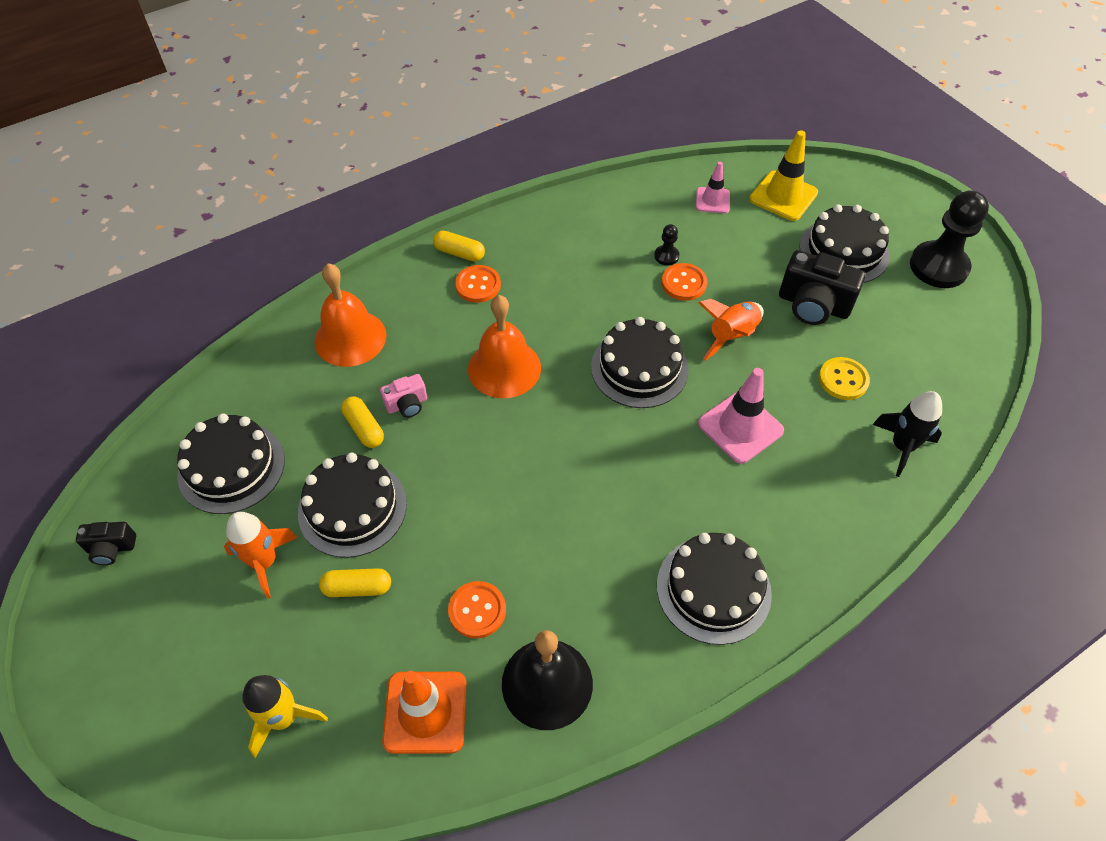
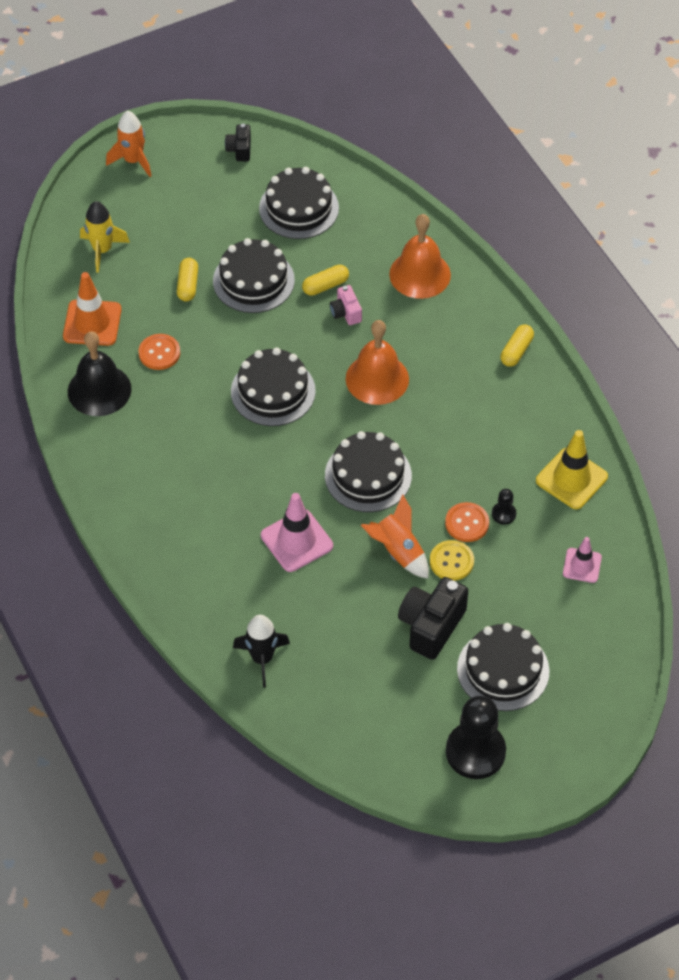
camera: 95 degrees right, 0 degrees up
orange rocket [224,512,298,599] -> orange rocket moved to [106,111,152,177]
orange button [455,265,501,303] -> none
black cake [657,533,772,645] -> black cake moved to [231,347,316,426]
yellow traffic cone [749,130,818,221] -> yellow traffic cone moved to [536,430,608,509]
yellow button [819,357,870,400] -> yellow button moved to [430,540,474,581]

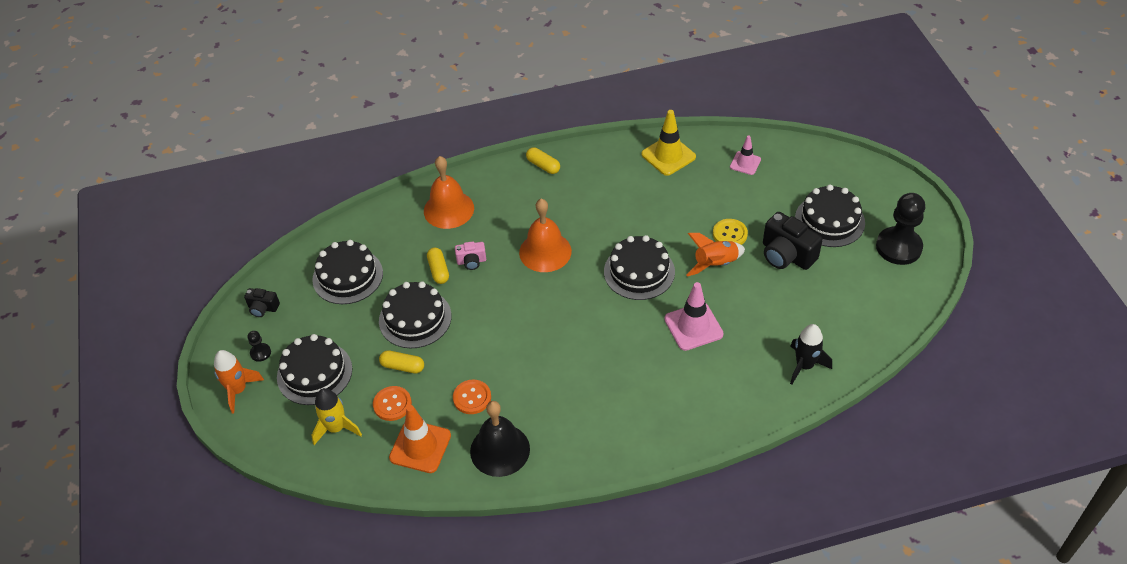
camera: 75 degrees left, 5 degrees down
black cake [231,347,316,426] -> black cake moved to [277,334,352,405]
orange button [445,502,489,542] -> orange button moved to [373,386,412,421]
black pawn [492,489,516,525] -> black pawn moved to [248,331,271,362]

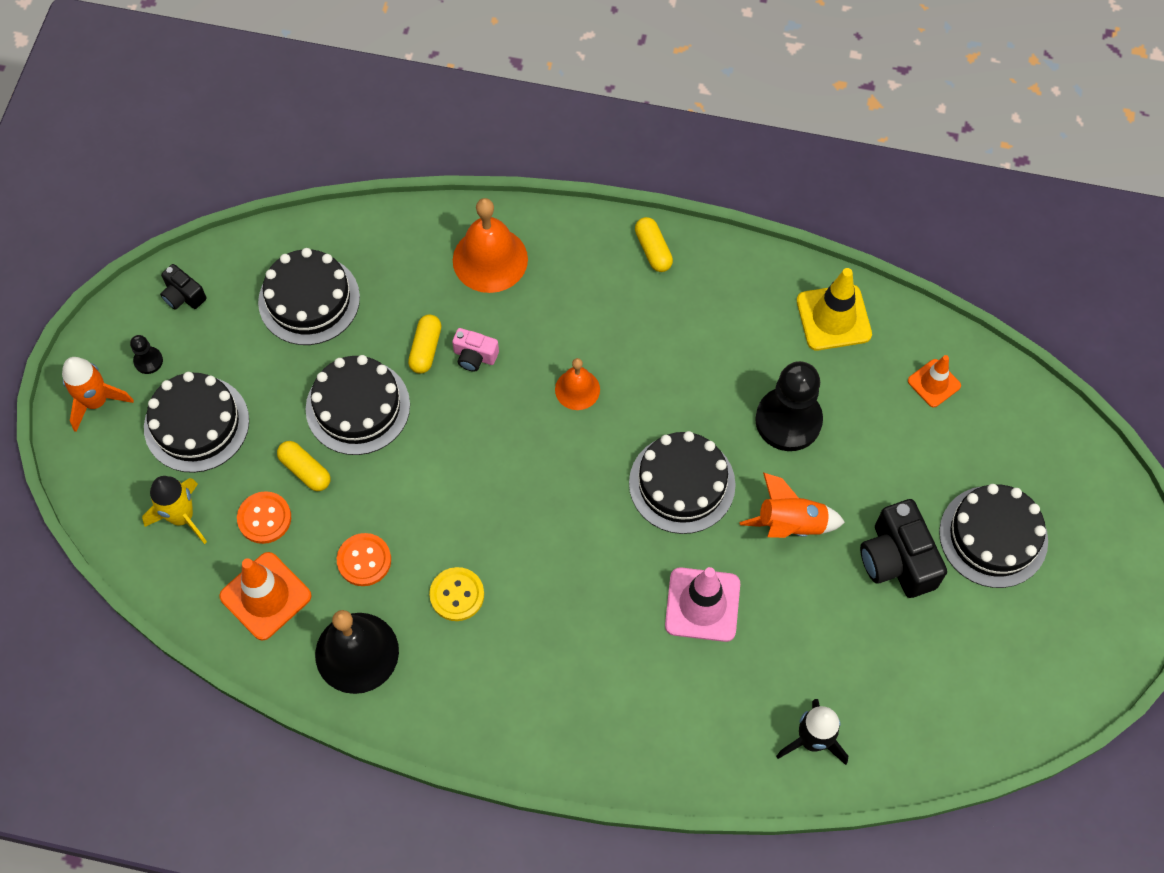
camera: 25 degrees right, 15 degrees up
orange bell [519,199,572,272] -> orange bell [555,358,600,410], size x0.58
yellow button [713,219,748,245] -> yellow button moved to [429,567,484,621]
pink traffic cone [730,136,761,175] -> orange traffic cone [908,355,961,407]
black pawn [876,193,925,265] -> black pawn moved to [755,361,823,451]

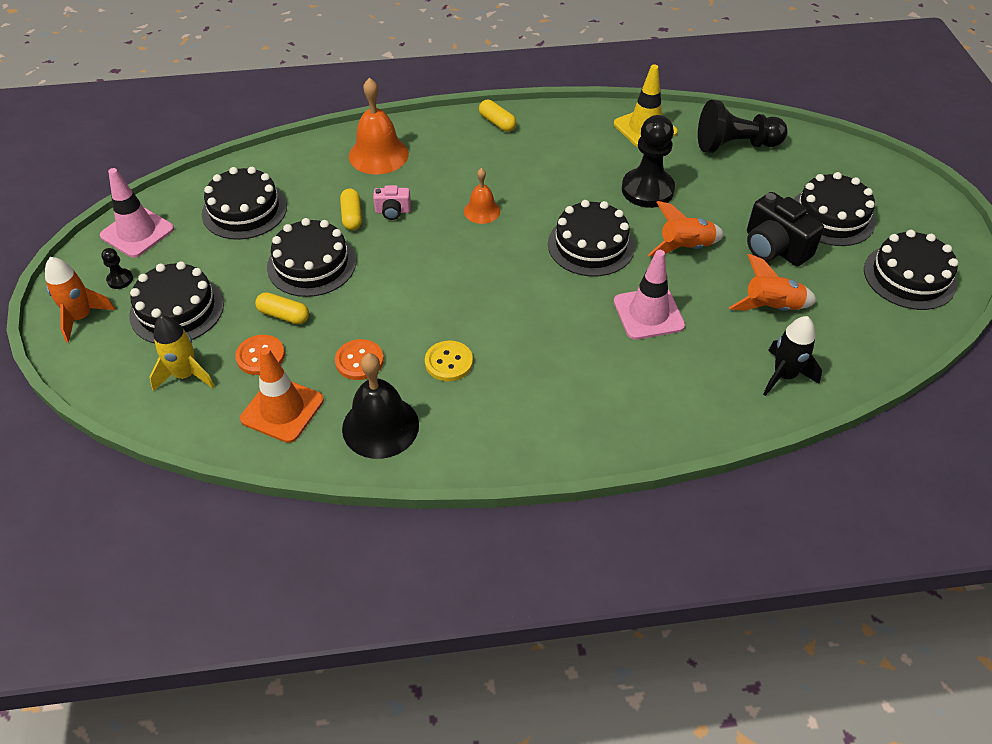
camera: 20 degrees left, 15 degrees down
black camera [160,264,206,310] -> pink traffic cone [100,168,174,258]
orange traffic cone [908,355,961,407] -> black pawn [698,100,788,153]
none -> orange rocket [729,254,817,311]
none -> black cake [864,230,958,310]

